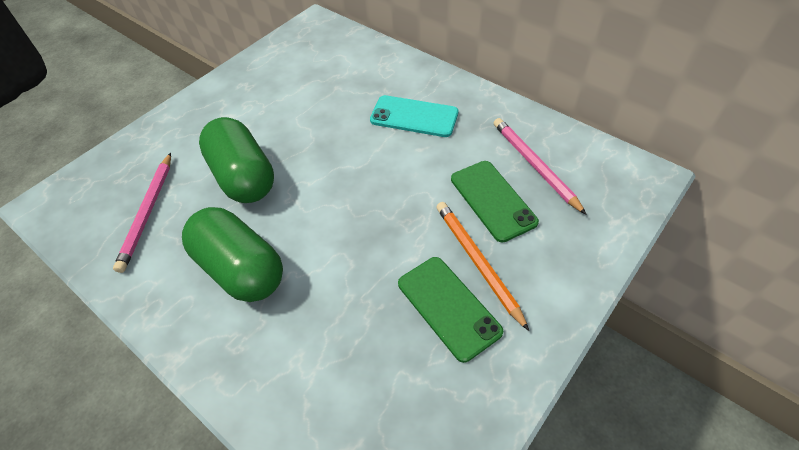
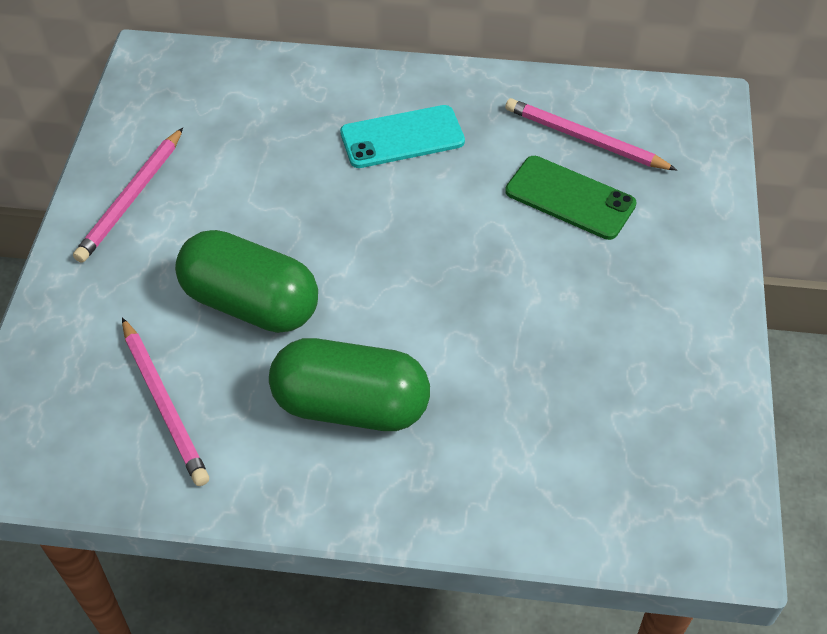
camera: 35 degrees left, 0 degrees up
green phone [398,257,504,363] -> none
orange pencil [436,202,529,331] -> none
none -> pink pencil [73,128,183,263]

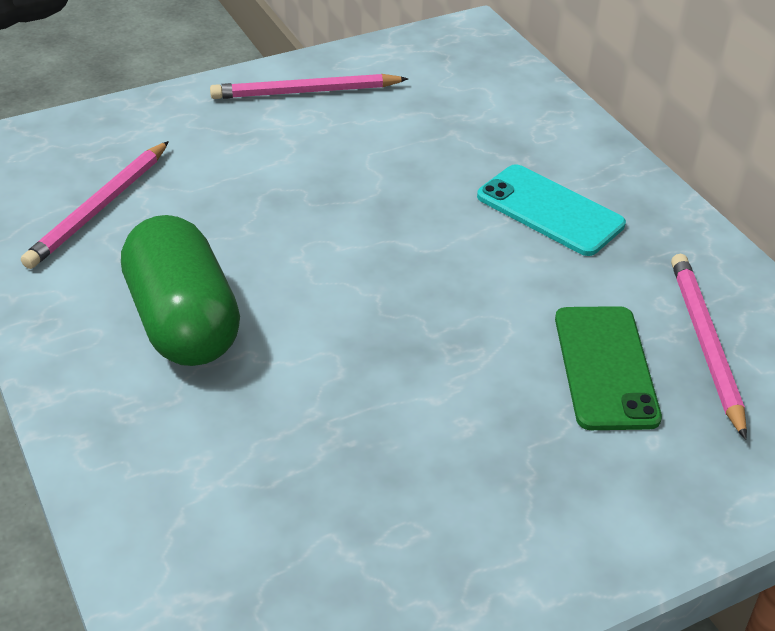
camera: 55 degrees right, 10 degrees down
green capsule [175,230,318,333] -> none

